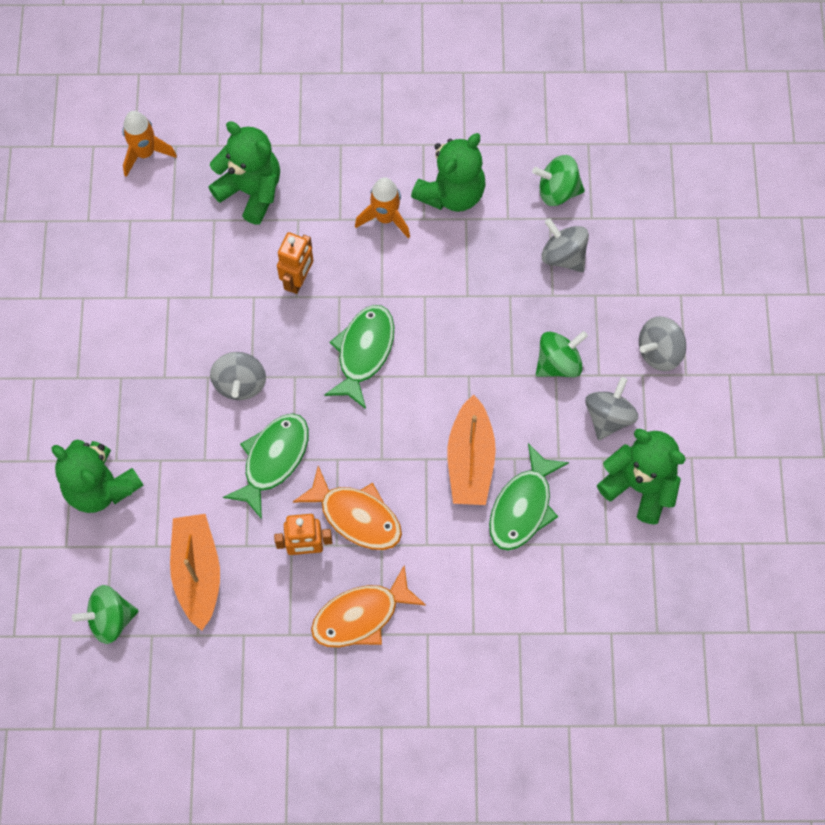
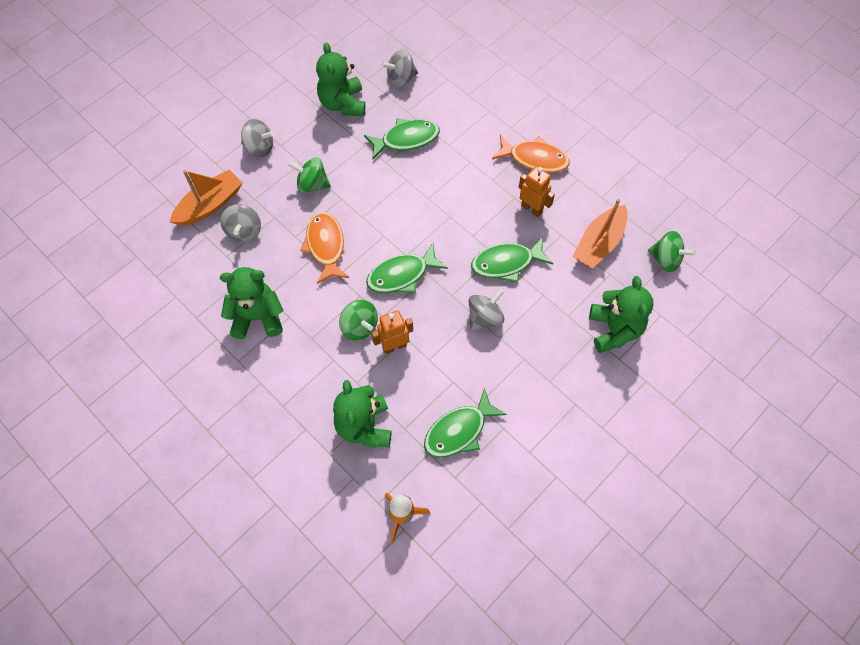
camera: 135 degrees left, 5 degrees down
orange fish [293,466,402,550] -> orange fish moved to [300,212,349,284]
orange rocket [355,177,410,239] -> none
orange boat [447,394,496,505] -> orange boat moved to [170,169,242,226]
green spinning top [532,155,585,206] -> green spinning top moved to [339,300,378,341]
grey spinning top [585,377,638,440] -> grey spinning top moved to [381,50,418,87]
none -> green fish [424,388,507,458]

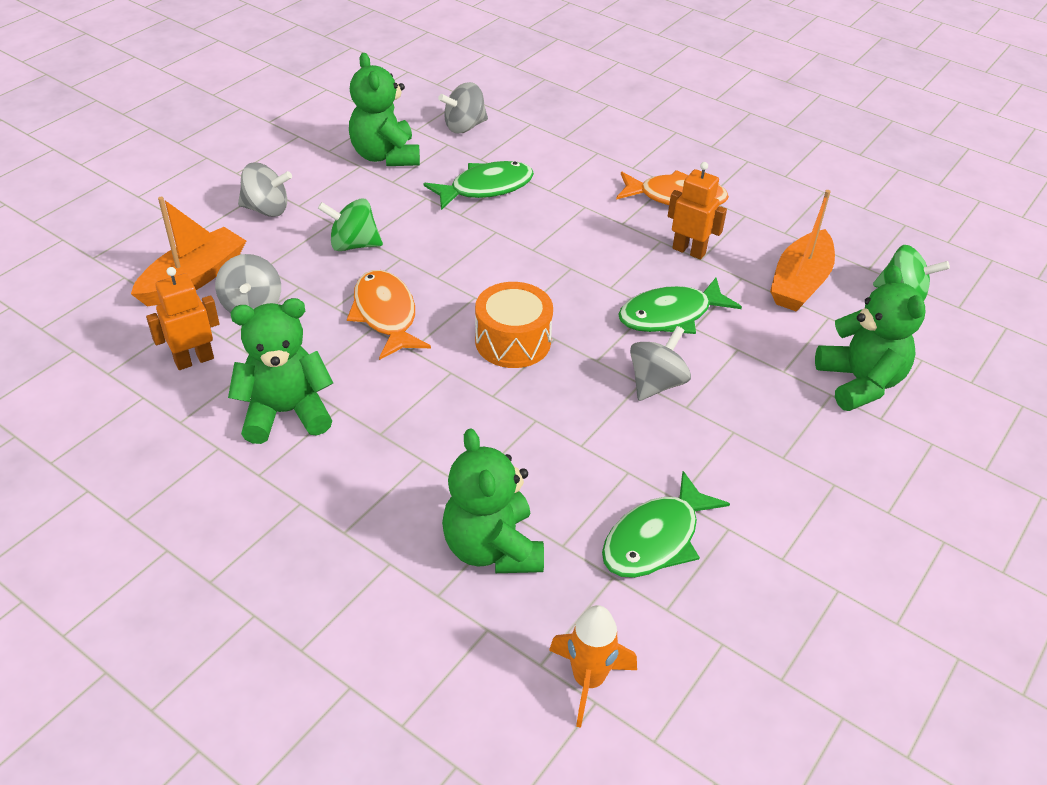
camera: 10 degrees left, 20 degrees down
green spinning top [339,300,378,341] -> none
green fish [366,243,448,293] -> orange drum [475,282,553,368]
orange robot [371,310,413,354] -> orange robot moved to [146,267,219,370]

